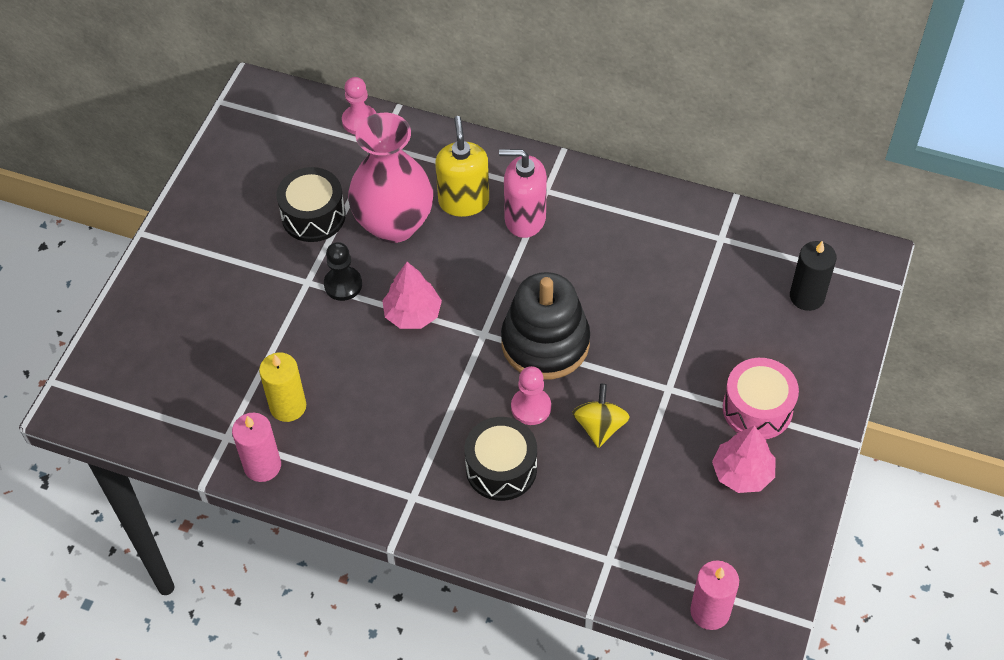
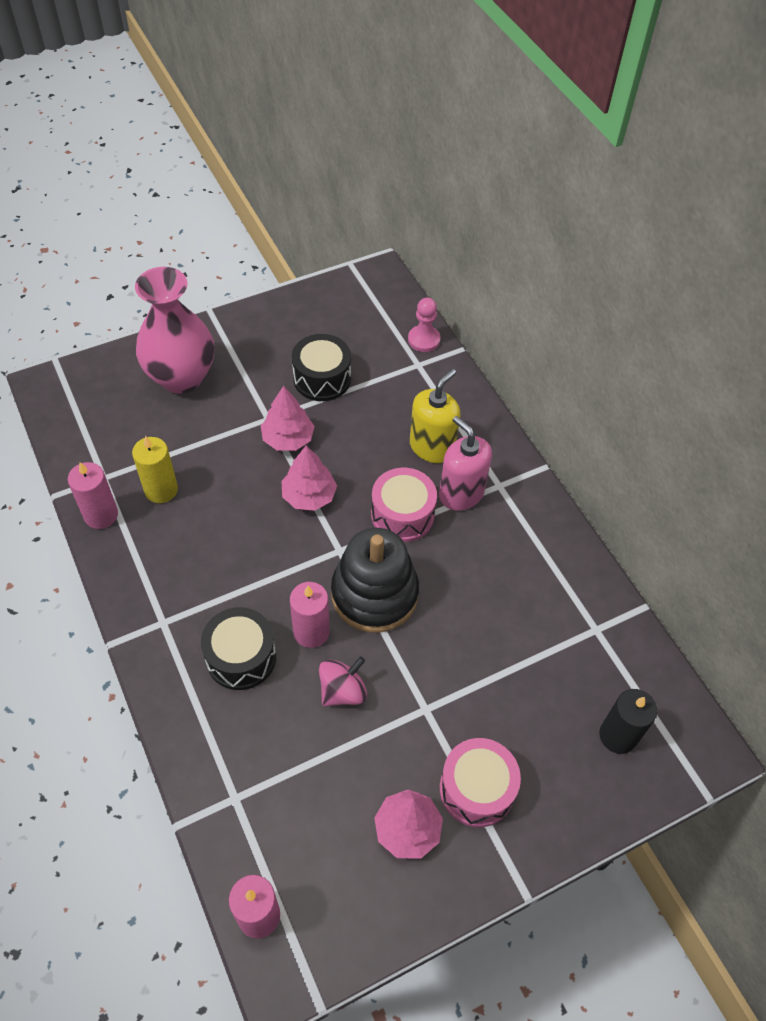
camera: 40 degrees right, 0 degrees up
black pawn [324,242,362,301] -> pink tree [261,386,315,451]
pink vase [348,113,433,243] -> pink vase moved to [135,267,214,394]
pink pawn [511,366,551,425] -> pink candle [290,582,330,648]
yellow spinning top [572,384,630,448] -> pink spinning top [319,657,367,706]
none -> pink drum [371,468,437,542]

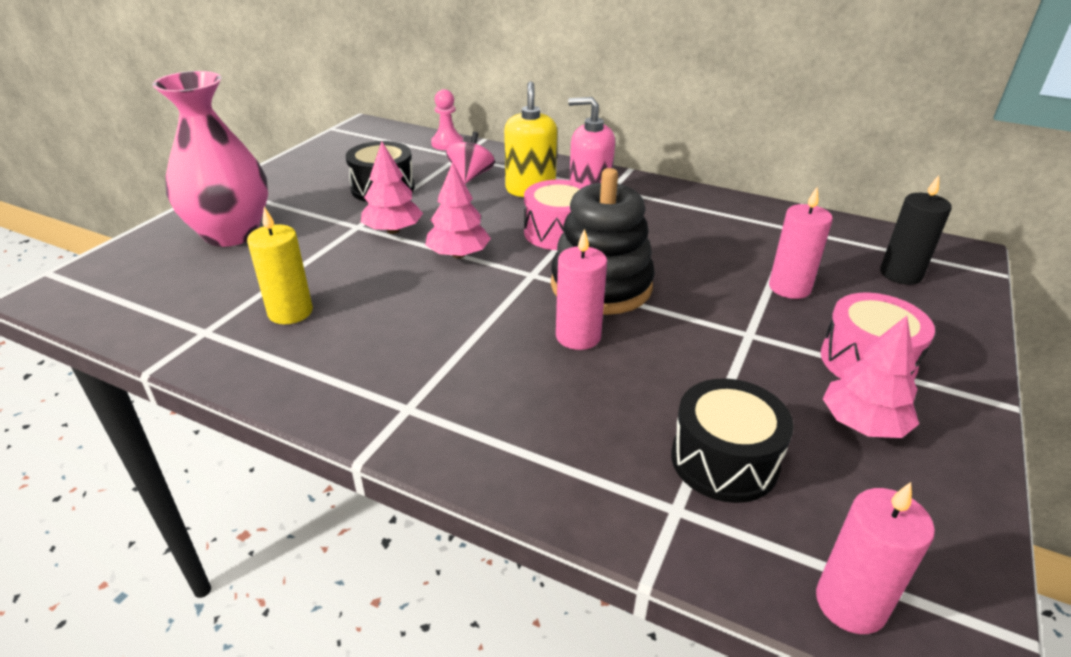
camera: 35 degrees left, 20 degrees down
pink candle [68,462,118,529] -> pink candle moved to [769,187,833,299]
black drum [201,607,276,690] -> black drum moved to [671,378,794,503]
pink spinning top [319,657,367,706] -> pink spinning top moved to [446,132,495,184]

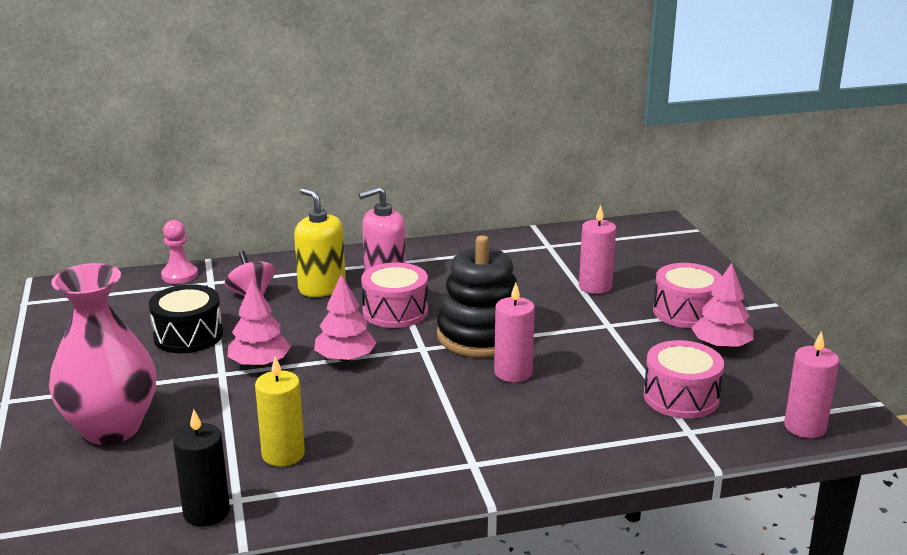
camera: 40 degrees left, 10 degrees down
black drum [671,378,794,503] -> pink drum [644,340,724,419]
black candle [880,175,952,285] -> black candle moved to [173,409,230,526]

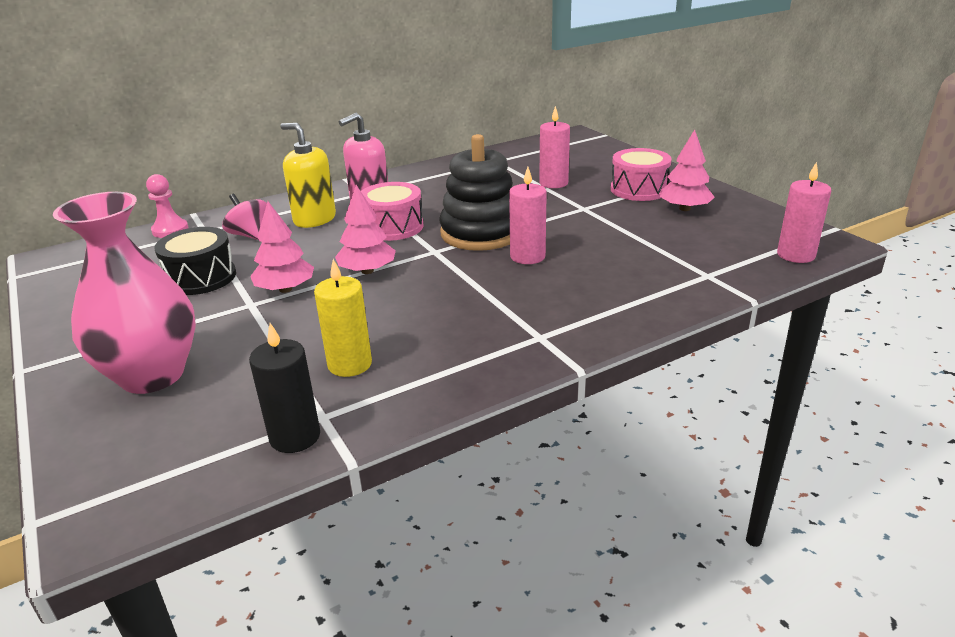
camera: 15 degrees left, 5 degrees up
pink drum [644,340,724,419] -> none

